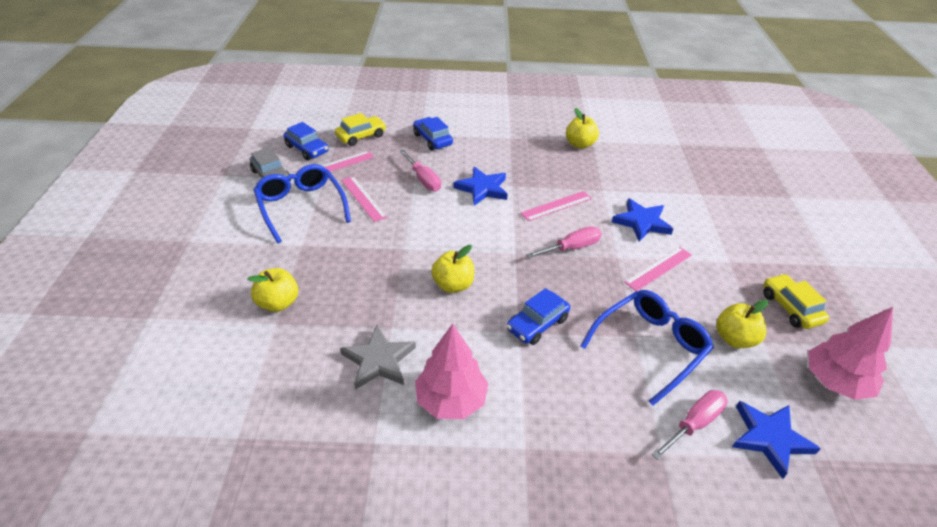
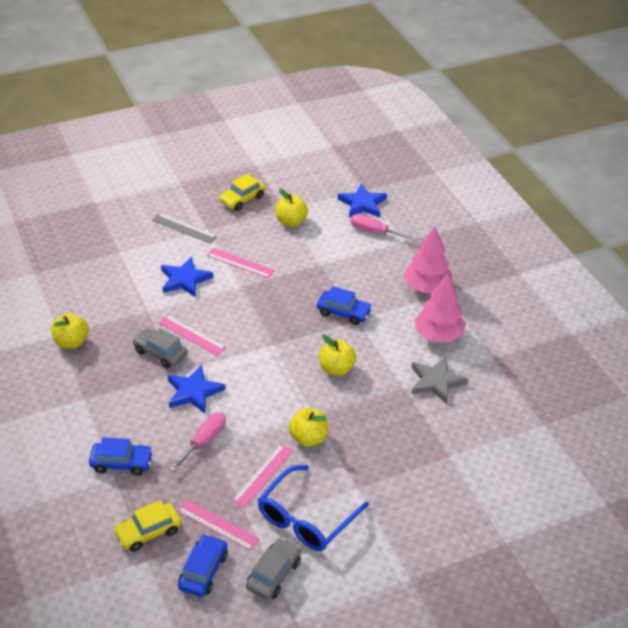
camera: 115 degrees left, 0 degrees up
yellow apple [248,268,298,312] -> yellow apple moved to [289,408,328,447]
yellow car [335,113,386,146] -> yellow car turned 60 degrees counterclockwise [113,500,181,552]
blue car [413,117,453,150] -> blue car turned 120 degrees counterclockwise [89,437,153,476]
pink screwdriver [527,226,602,258] -> none
blue glasses [580,290,714,406] -> none
pink tree [808,307,893,400] -> pink tree moved to [403,226,452,293]
none -> grey car [132,328,188,368]
none -> grey ruler [153,213,217,243]

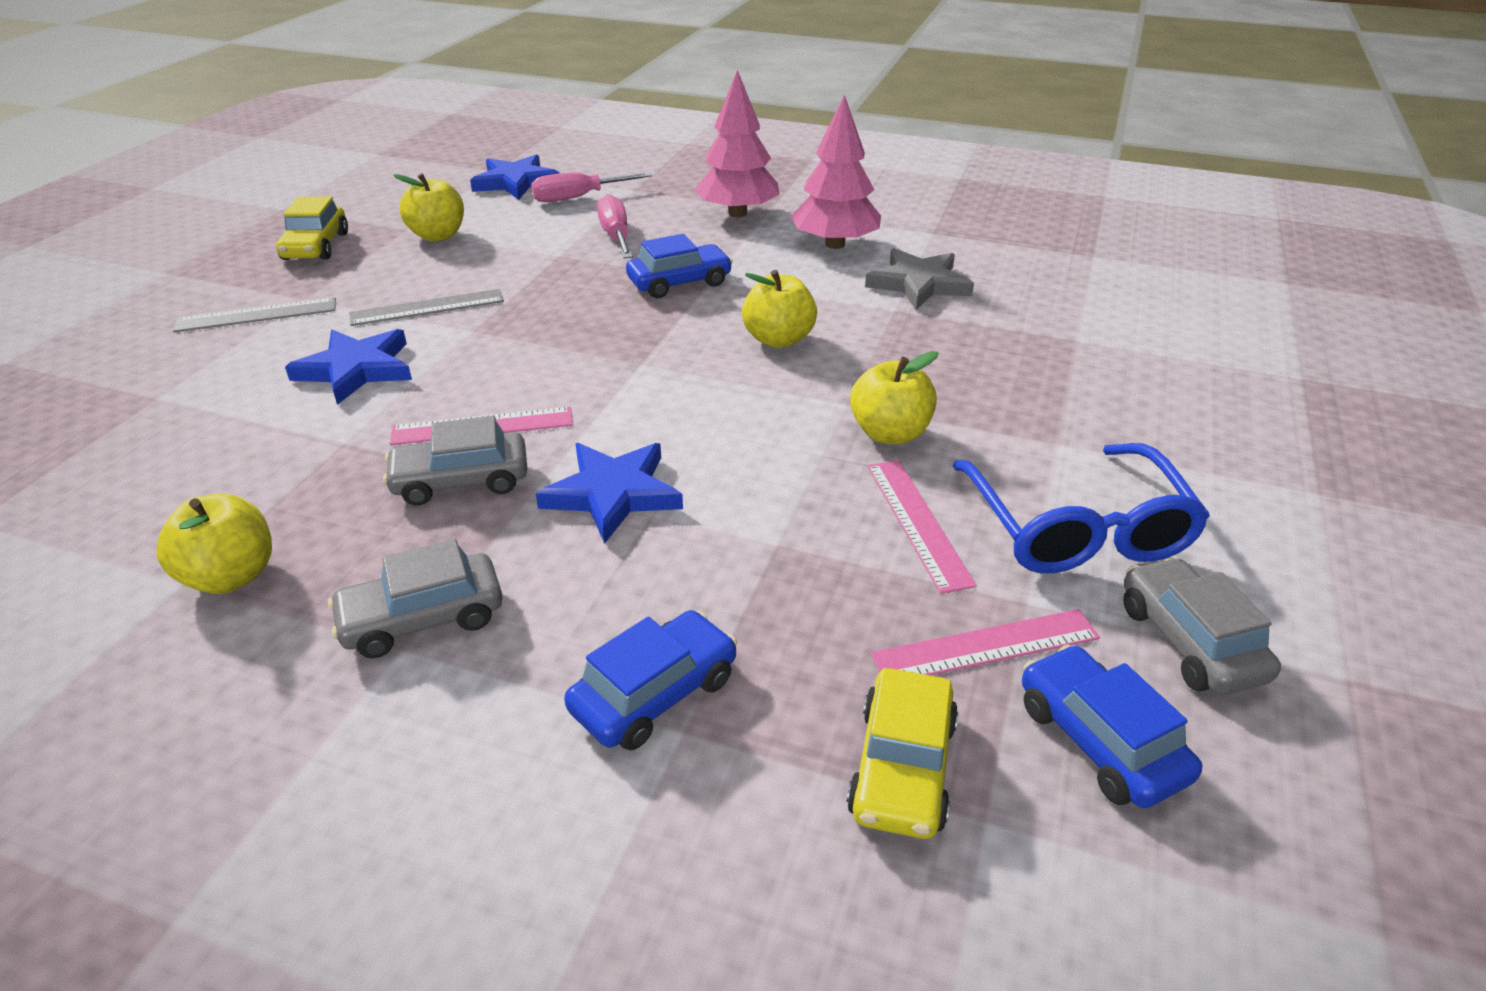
camera: 45 degrees left, 5 degrees down
pink screwdriver [170,412,226,471] -> pink screwdriver moved to [597,194,633,259]
pink ruler [206,248,275,278] -> grey ruler [349,289,504,326]
none -> grey car [328,539,503,658]

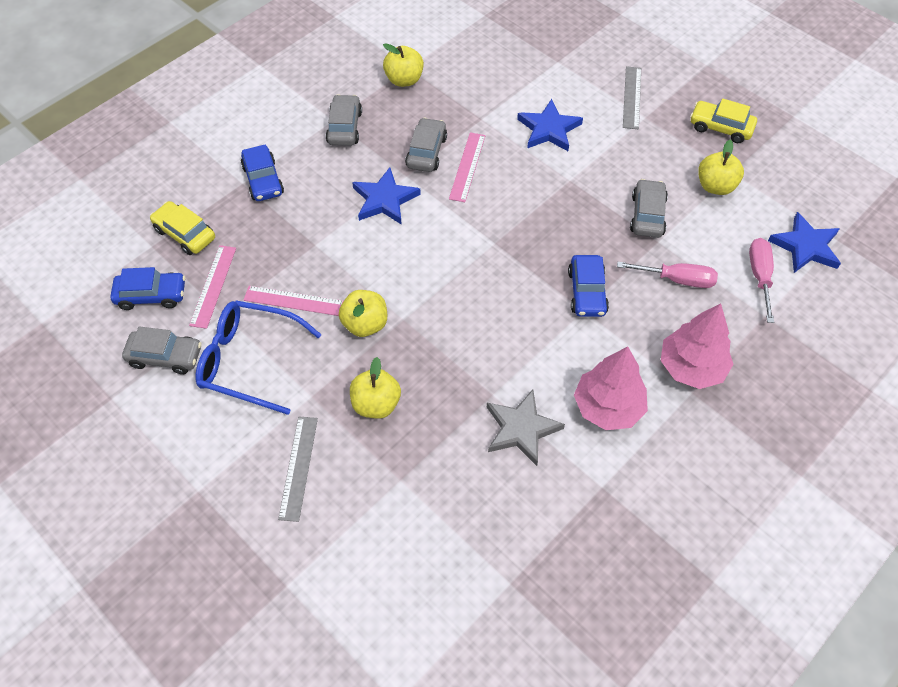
camera: 115 degrees right, 20 degrees up
grey ruler [349,289,504,326] -> grey ruler moved to [278,417,318,522]
yellow apple [742,270,817,348] -> yellow apple moved to [350,357,401,419]
none -> grey car [630,179,668,238]

